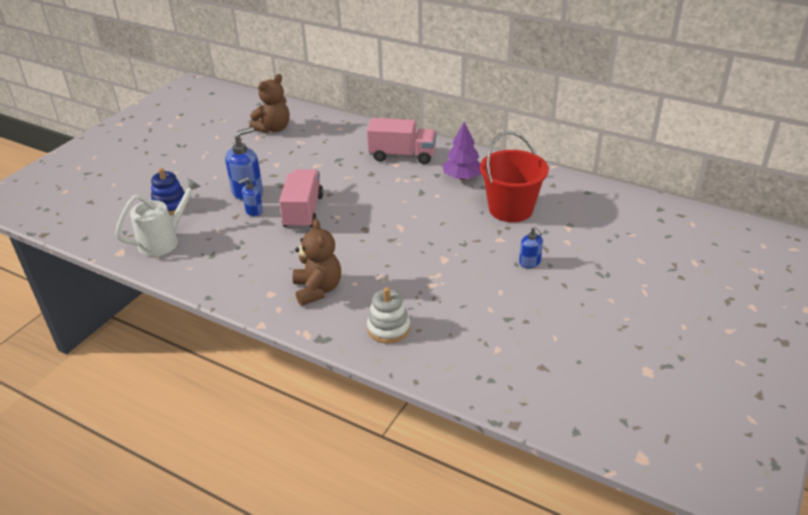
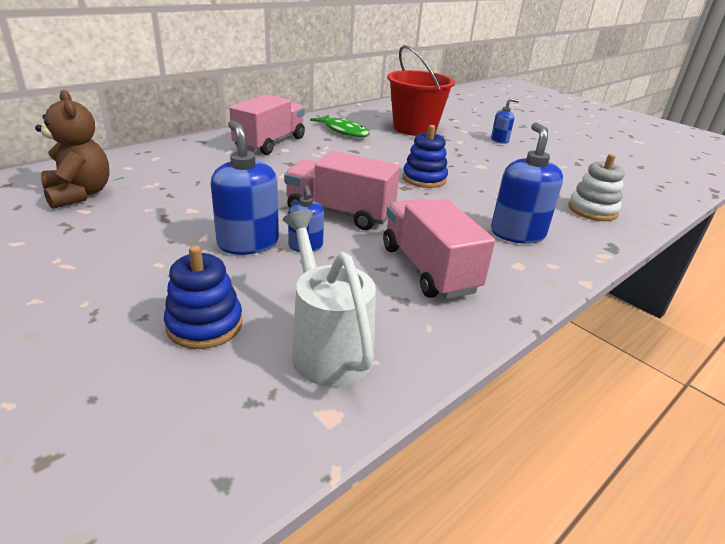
camera: 75 degrees left, 5 degrees down
brown teddy bear [293,219,341,306] -> blue soap dispenser [491,123,563,244]
purple tree [442,122,481,180] -> green fish [310,115,370,138]
none -> pink truck [383,199,495,299]
none -> blue stacking toy [403,125,448,188]

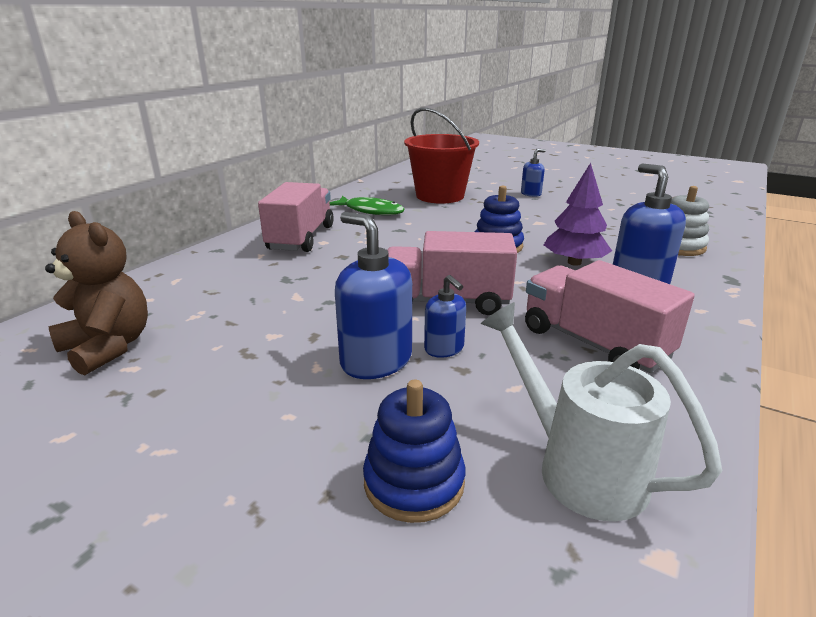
camera: 15 degrees left, 5 degrees down
none -> purple tree [544,163,612,266]

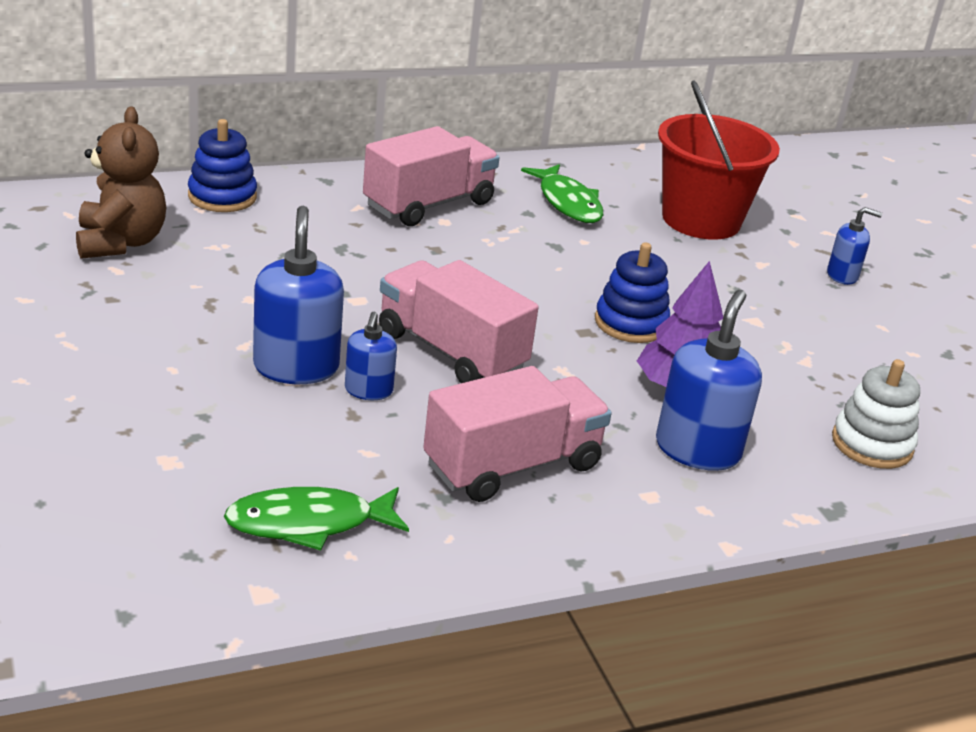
camera: 35 degrees right, 5 degrees up
blue stacking toy [363,380,465,523] -> blue stacking toy moved to [188,119,257,212]
white watering can [481,302,722,521] -> green fish [224,487,409,550]
pink truck [525,260,695,373] -> pink truck turned 60 degrees clockwise [423,366,611,502]

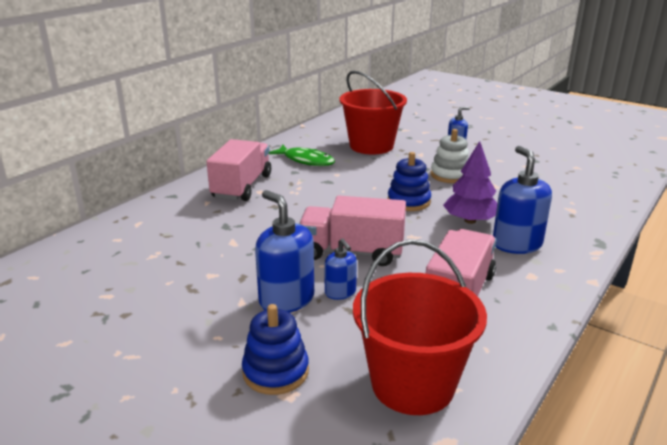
camera: 30 degrees left, 5 degrees down
brown teddy bear [76,107,166,259] -> none
blue stacking toy [188,119,257,212] -> blue stacking toy moved to [242,304,309,395]
green fish [224,487,409,550] -> red bucket [353,239,487,415]
white stacking toy [832,359,920,469] -> white stacking toy moved to [431,129,469,183]

